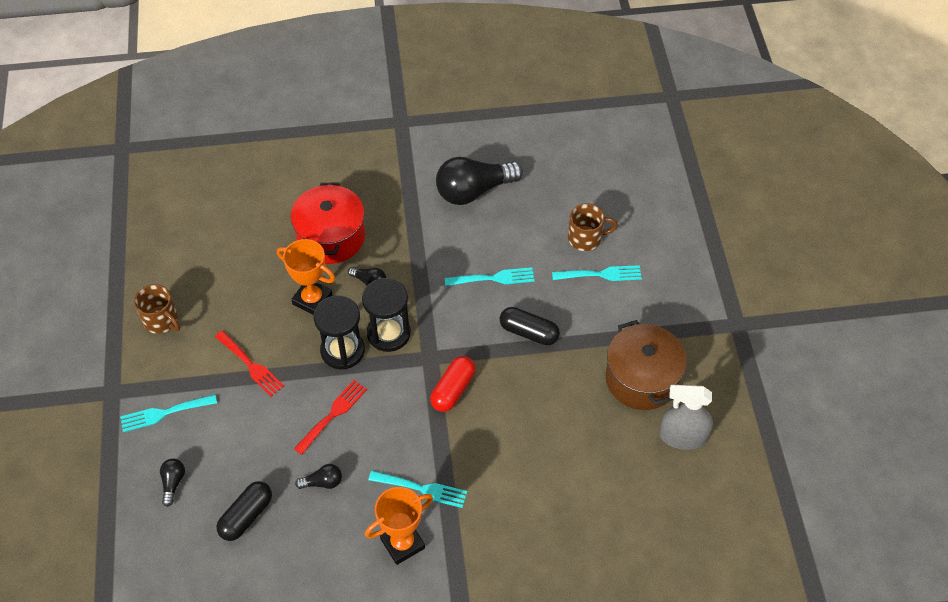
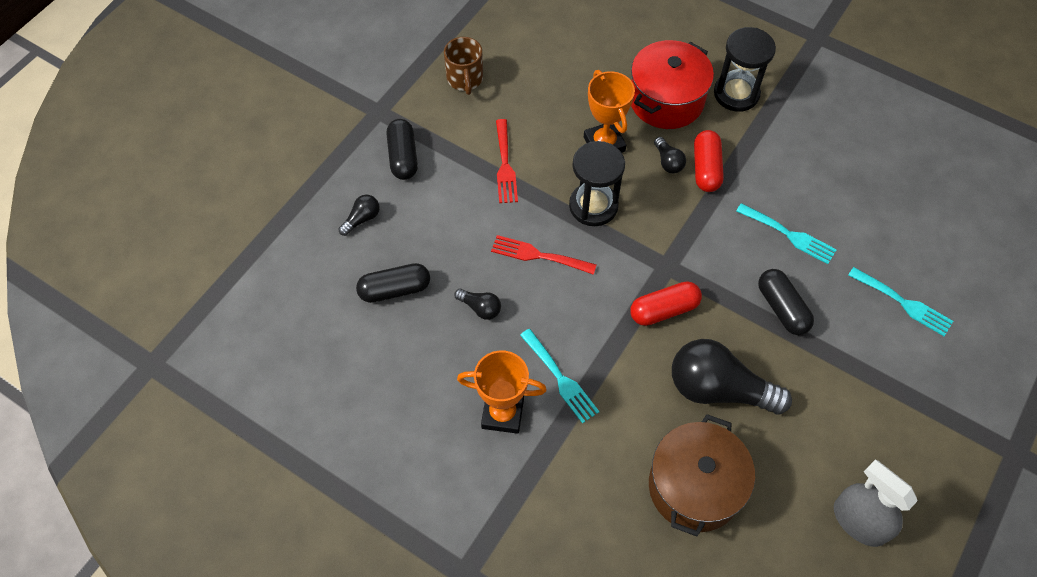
camera: 40 degrees right, 5 degrees up
turquoise fork [120,394,217,432] -> black capsule [387,119,418,180]
red fork [294,380,367,455] -> red fork turned 150 degrees counterclockwise [491,235,596,275]
black hourglass [362,278,411,352] -> black hourglass moved to [714,27,776,112]
black light bulb [436,157,523,205] -> black light bulb moved to [672,339,792,414]
brown mug [568,203,618,251] -> none
brown pot [606,320,687,410] -> brown pot moved to [649,414,755,537]
none -> red capsule [694,130,724,192]

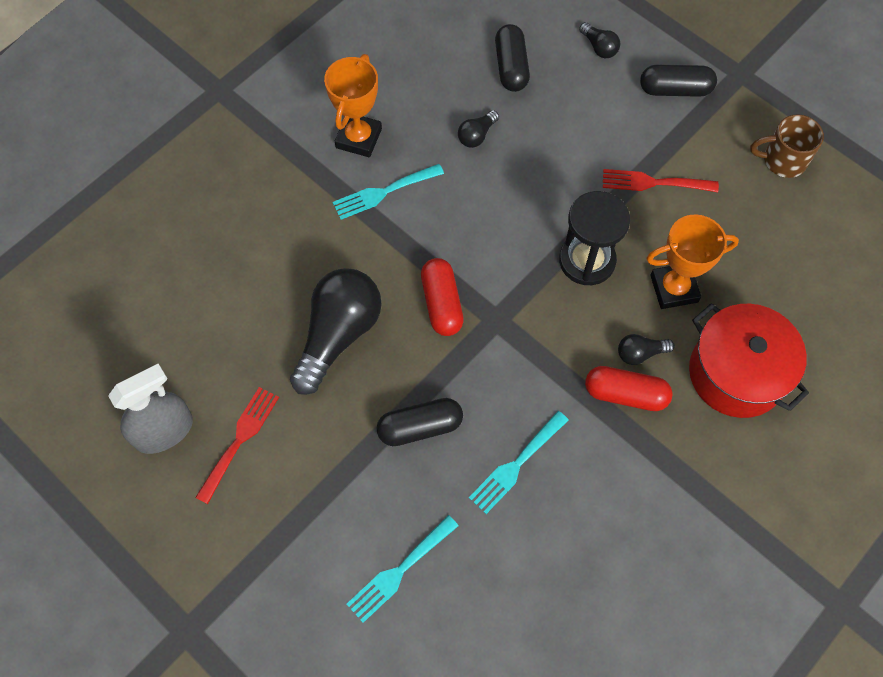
camera: 100 degrees right, 5 degrees up
red fork [491,235,596,275] -> red fork moved to [195,387,279,504]
brown pot [649,414,755,537] -> none
black hourglass [714,27,776,112] -> none

